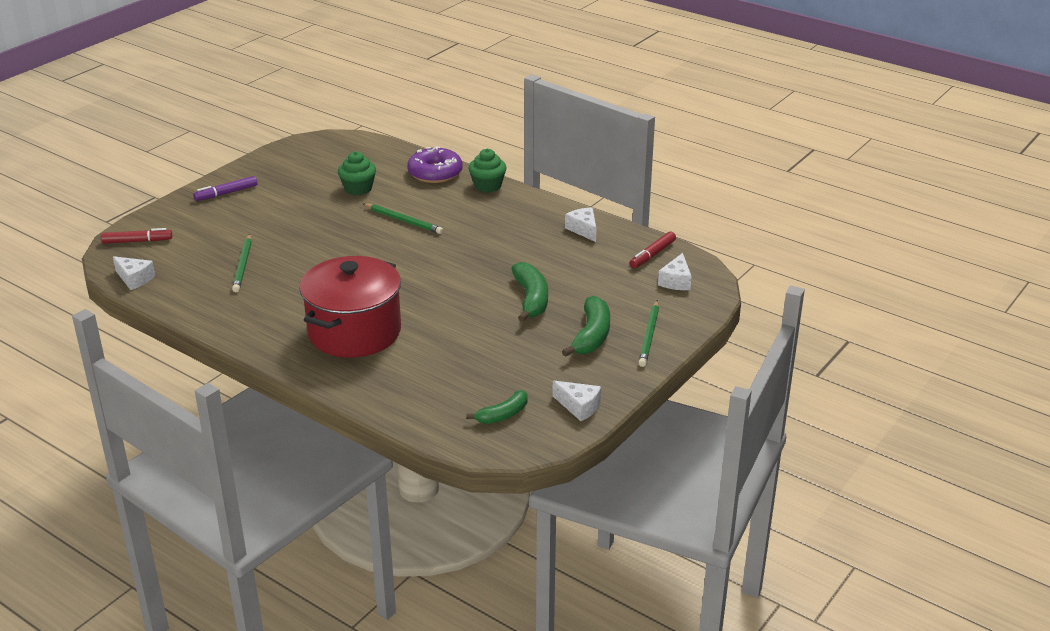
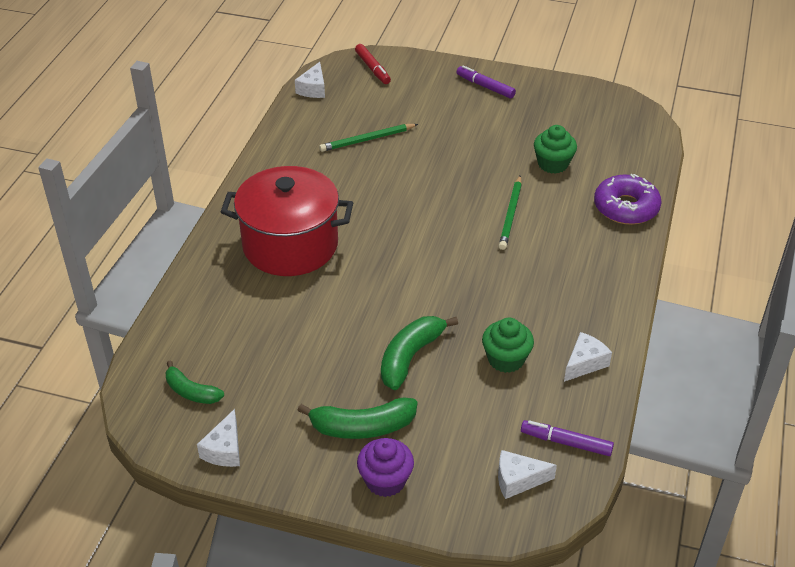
camera: 70 degrees right, 10 degrees up
green cupcake [469,149,507,193] -> green cupcake moved to [482,318,534,373]
green banana [511,262,548,322] -> green banana turned 150 degrees clockwise [381,316,458,390]
red marker [629,232,676,268] -> purple marker [521,420,614,456]
green pencil [638,300,659,367] -> purple cupcake [357,438,414,497]

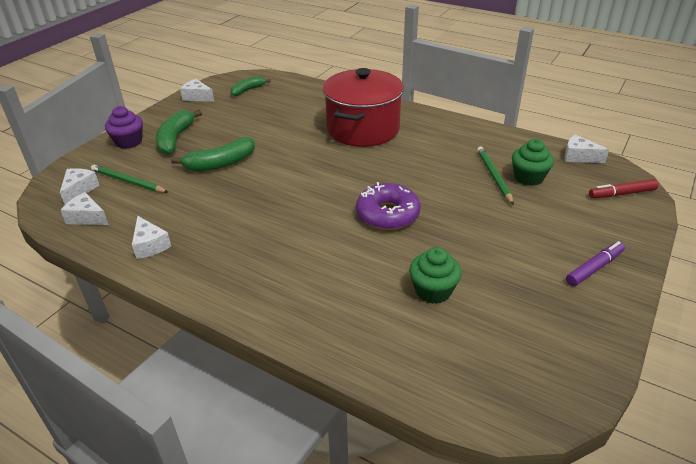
camera: 105 degrees right, 5 degrees down
green banana [381,316,458,390] -> green banana turned 105 degrees clockwise [171,137,255,171]
green cupcake [482,318,534,373] -> green cupcake moved to [512,139,554,186]
green pencil [499,176,522,250] -> green pencil moved to [91,165,168,193]
purple marker [521,420,614,456] -> white cheese [60,192,109,225]
purple donut [594,174,662,225] -> purple donut moved to [356,182,421,230]

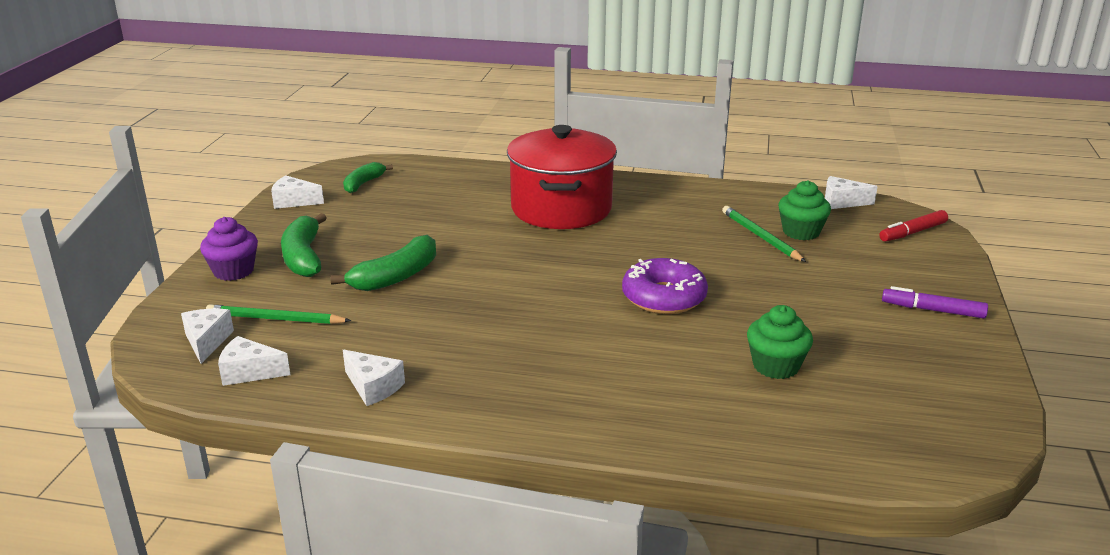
camera: 20 degrees left, 10 degrees down
purple marker [566,241,625,286] -> purple marker turned 105 degrees counterclockwise [882,286,988,319]

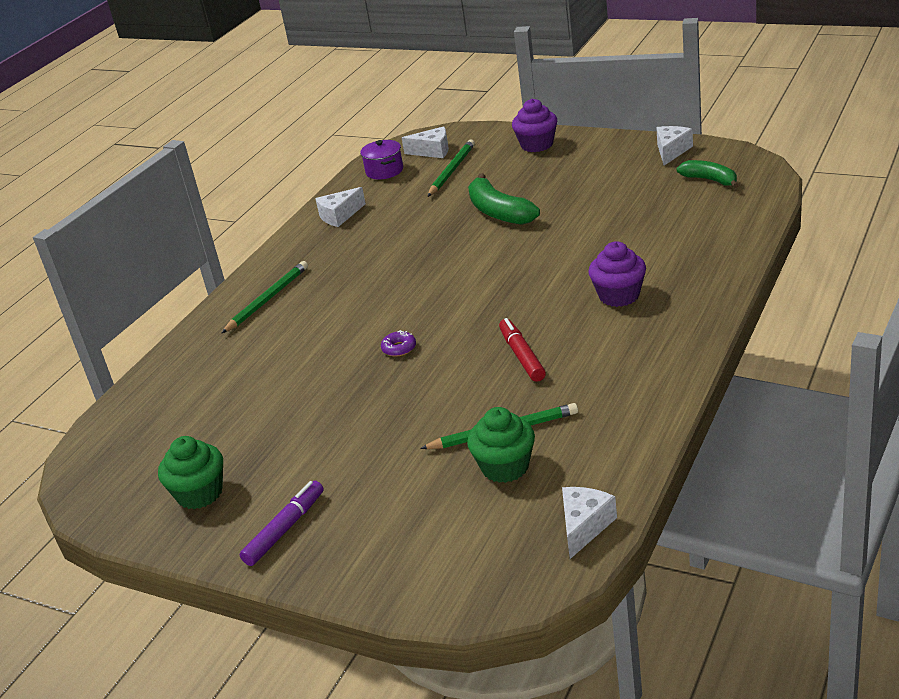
camera: 110 degrees right, 5 degrees up
white cheese [218,336,290,386] -> purple pot [360,140,403,180]
green banana [281,213,327,277] -> none
red pot [507,125,617,229] -> purple cupcake [588,241,646,307]
purple donut [622,258,708,314] -> purple donut [381,330,416,357], size x0.42
green cupcake [747,305,813,379] -> green cupcake moved to [158,436,223,509]
red marker [879,210,948,242] -> red marker moved to [499,318,546,382]
none -> green pencil [222,261,308,333]

